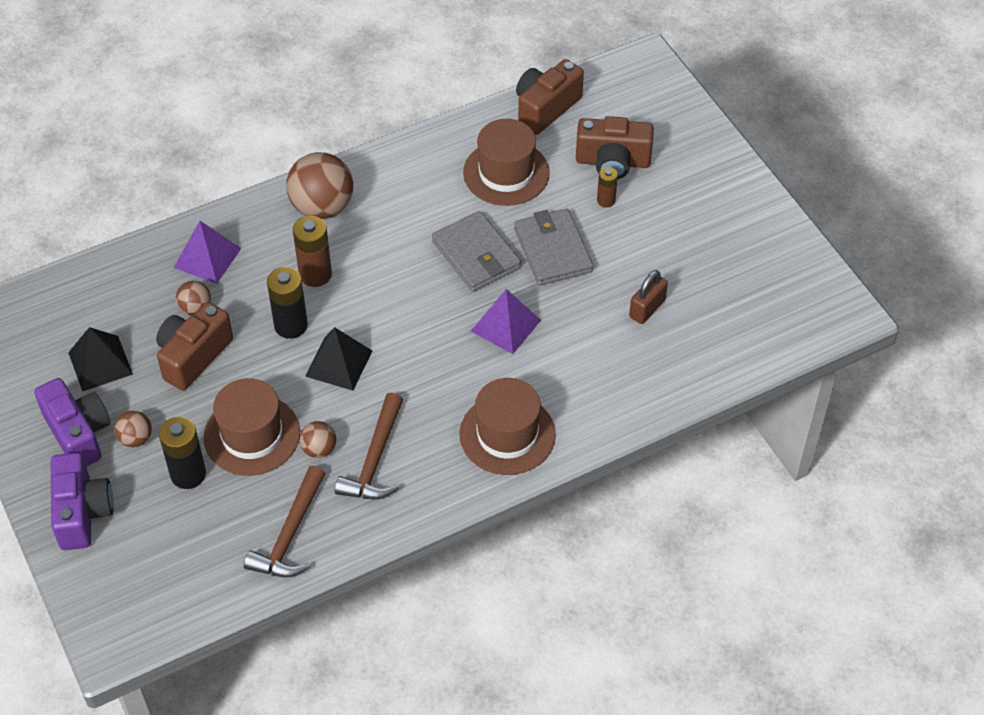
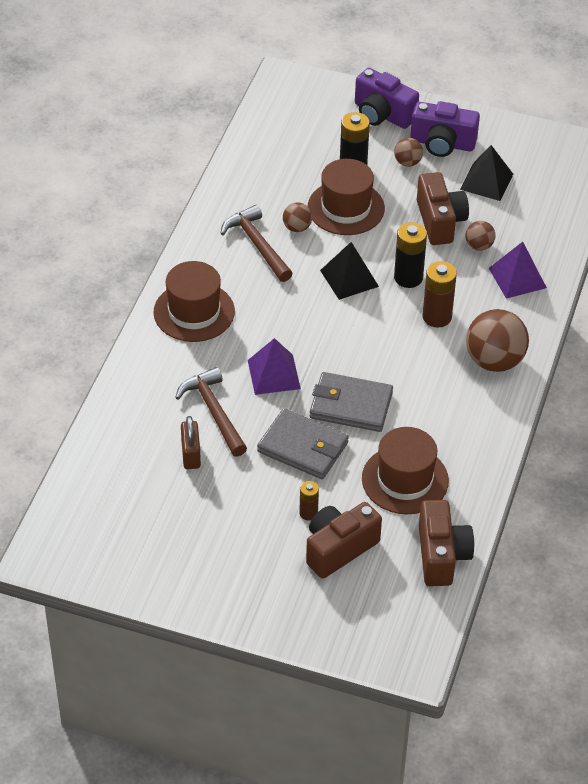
camera: 135 degrees right, 5 degrees down
brown hammer [244,466,325,577] -> brown hammer moved to [175,367,247,457]

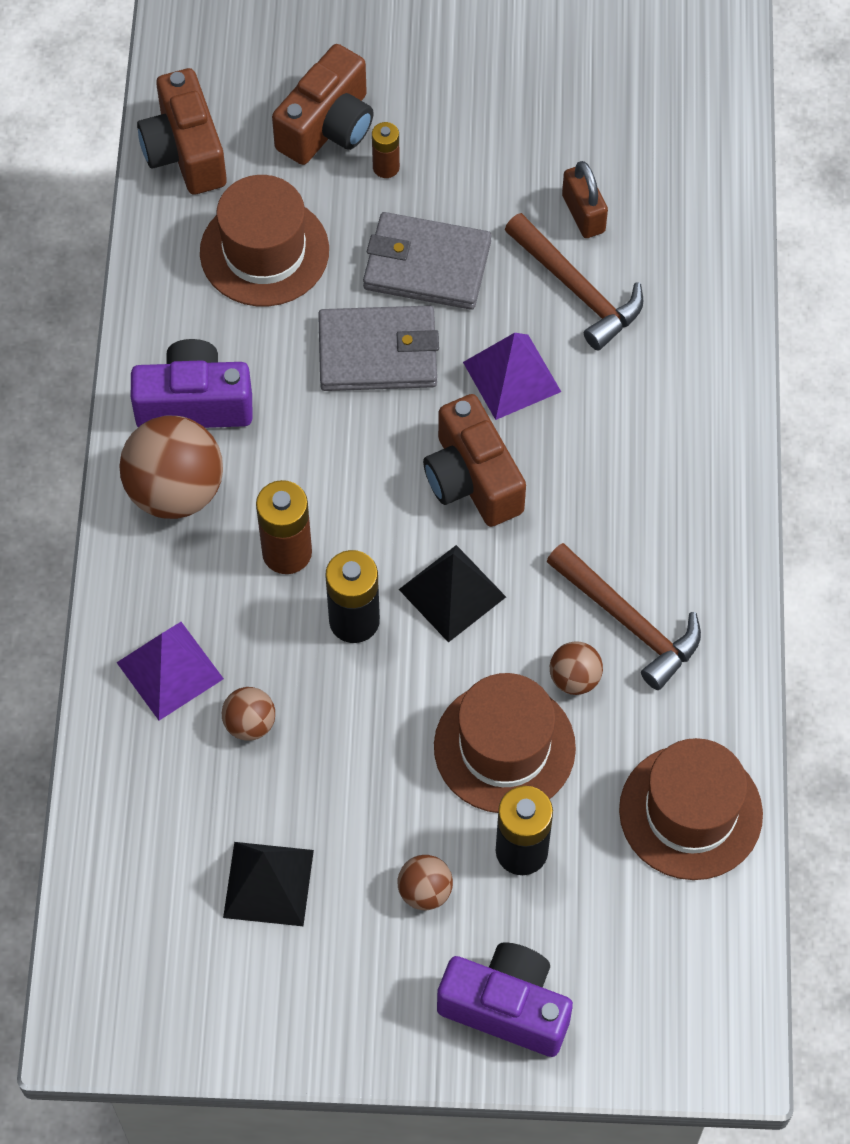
camera: 165 degrees right, 15 degrees up
brown hat [154,261,235,342] -> brown hat moved to [619,738,763,880]
purple camera [410,101,480,157] -> purple camera moved to [131,339,252,428]
brown camera [417,172,469,245] -> brown camera moved to [423,394,526,527]

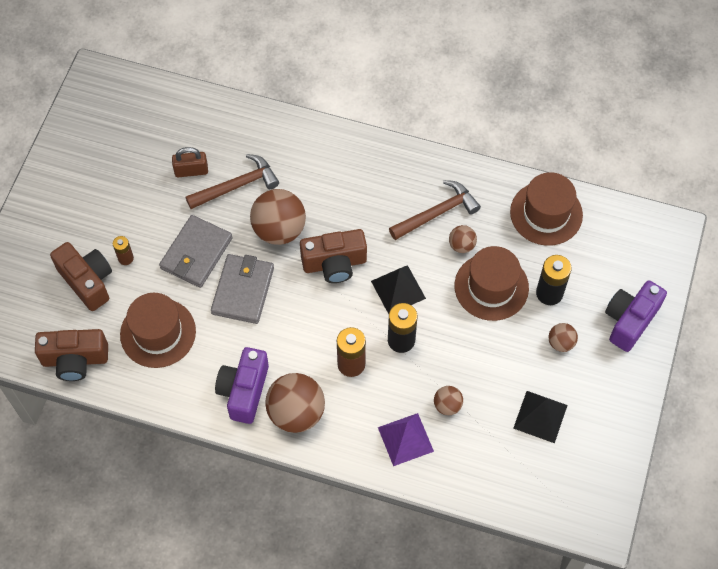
camera: 75 degrees left, 0 degrees up
purple pyramid [463,333,561,420] -> brown ball [250,189,306,245]

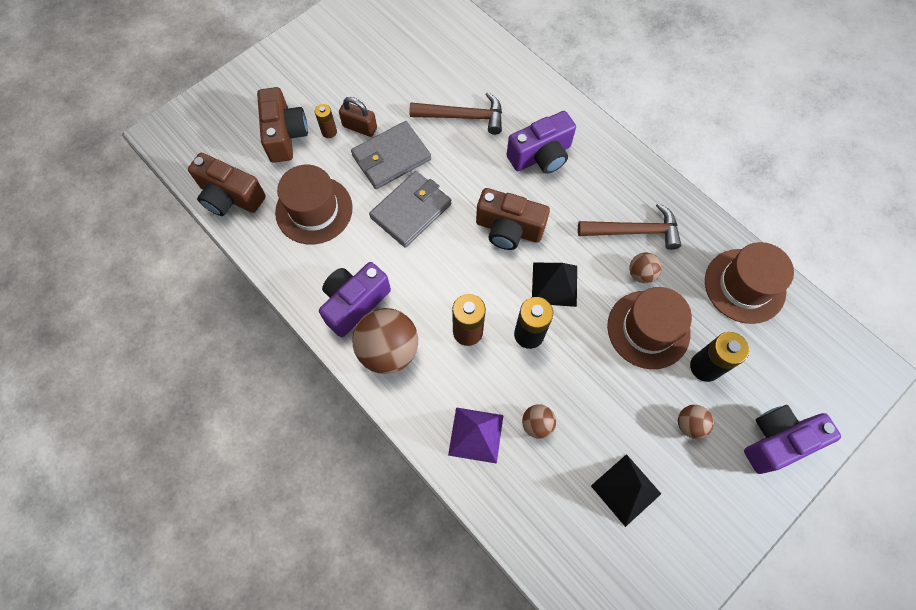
camera: 30 degrees right, 5 degrees up
brown padlock [172,147,208,177] -> brown padlock moved to [339,97,377,137]
brown ball [250,189,306,245] -> none
none -> purple camera [507,111,576,174]

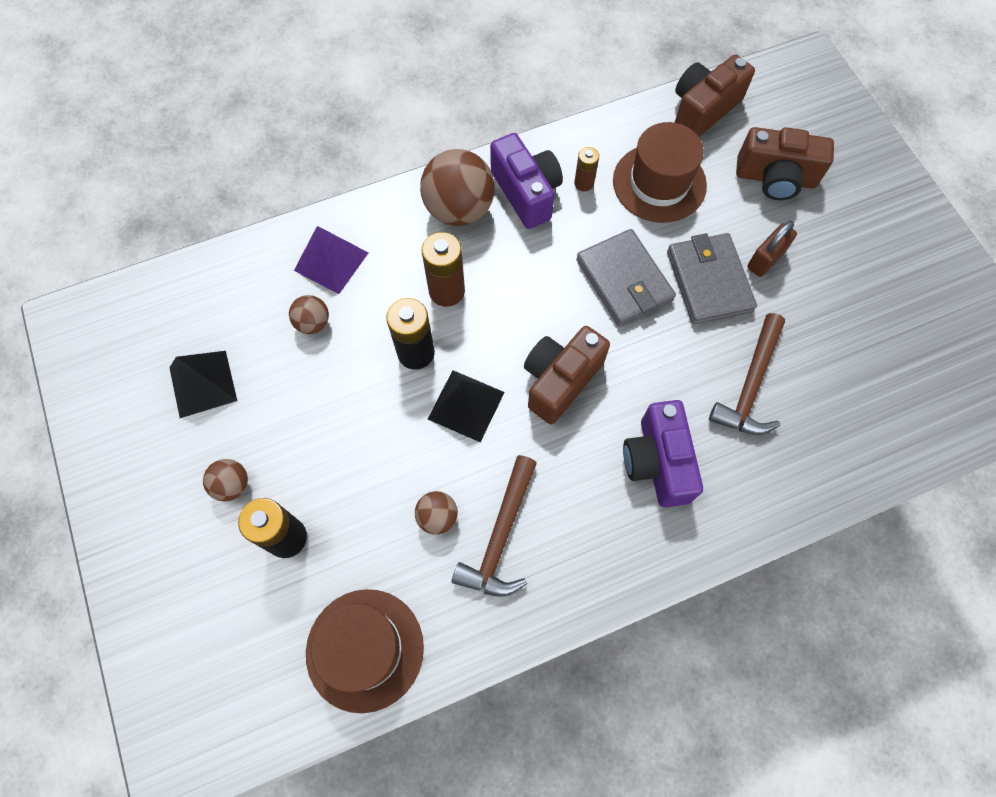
camera: 110 degrees right, 0 degrees up
brown battery [315,104,337,138] -> brown battery moved to [574,147,599,191]
brown hat [607,287,692,369] -> none
purple camera [744,405,841,474] -> none

